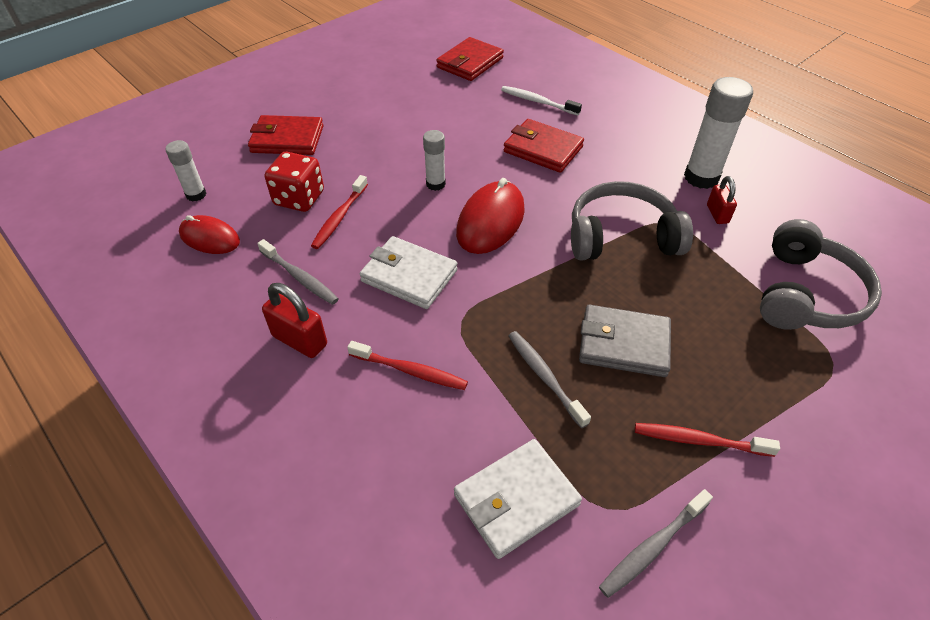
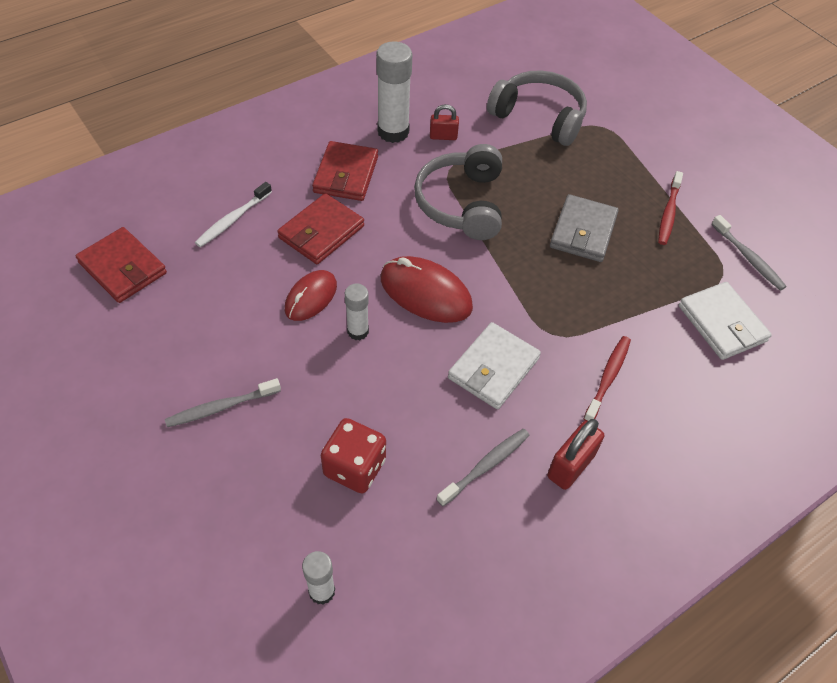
camera: 85 degrees left, 5 degrees up
red mouse [179,215,240,254] -> red mouse moved to [285,270,337,321]
red wallet [248,115,323,155] -> red wallet moved to [312,141,378,201]
red toothbrush [311,175,368,249] -> none
grey toothbrush [508,331,591,428] -> grey toothbrush moved to [165,378,281,427]

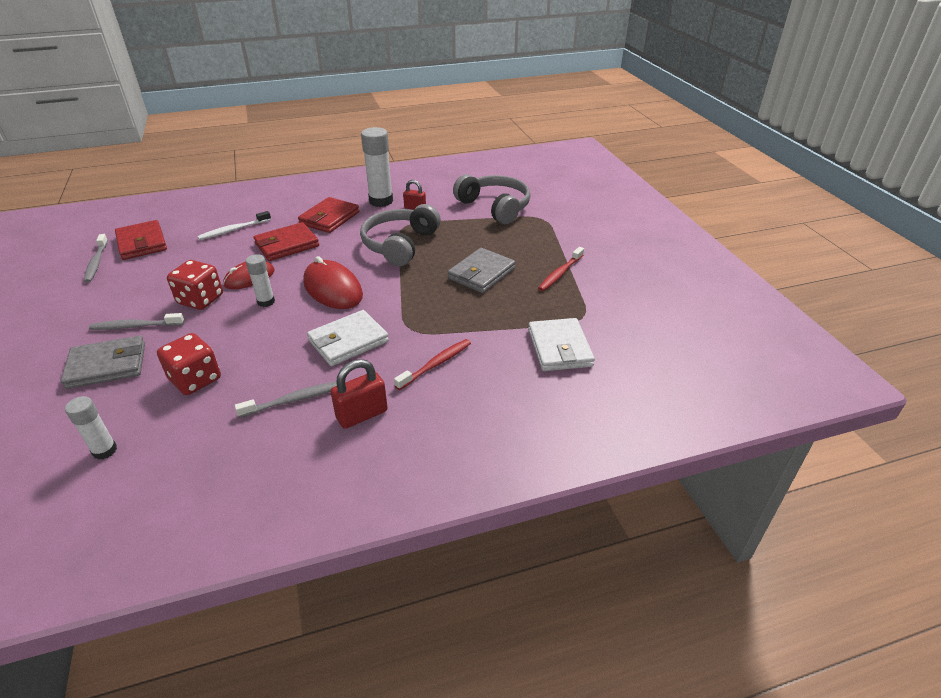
camera: 20 degrees right, 15 degrees down
grey toothbrush [712,215,787,291] -> grey toothbrush moved to [84,234,108,283]
none -> grey wallet [61,335,145,389]
none -> red dice [167,260,223,310]

